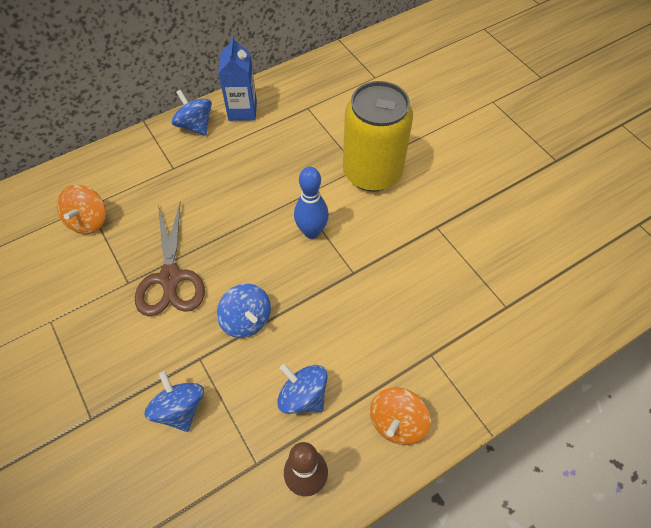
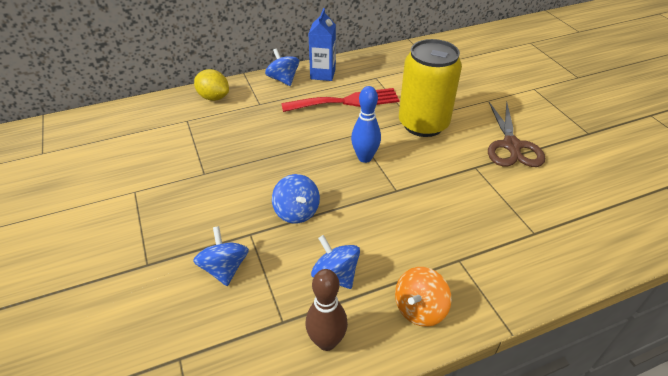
camera: 10 degrees right, 15 degrees down
orange spinning top [57,185,106,234] -> none
brown scissors [135,203,205,316] -> brown scissors moved to [488,101,545,167]
none -> yellow lemon [194,69,229,101]
none -> red fork [281,88,400,112]

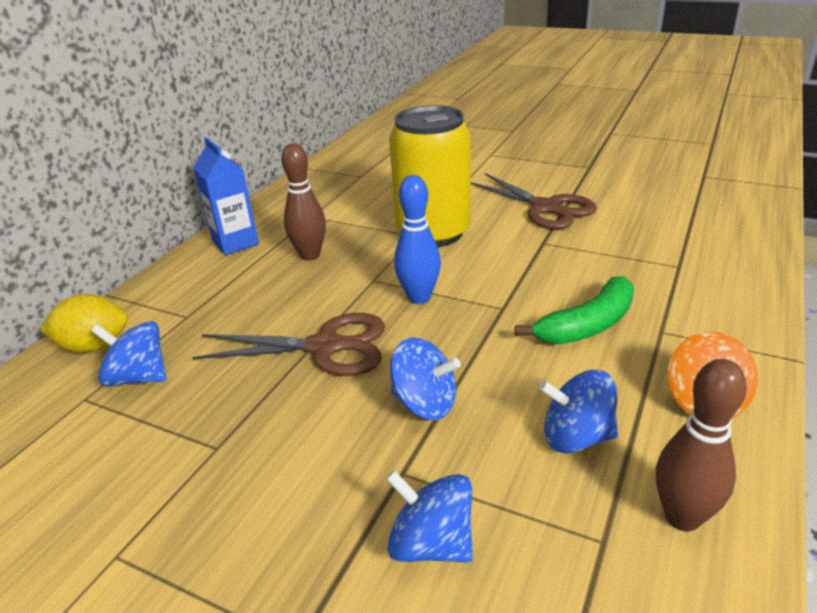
camera: 40 degrees left, 10 degrees down
blue spinning top [265,48,299,86] -> blue spinning top moved to [91,321,167,387]
red fork [281,88,400,112] -> brown bowling pin [281,143,326,260]
none -> brown scissors [192,313,385,376]
none -> green banana [515,276,634,344]

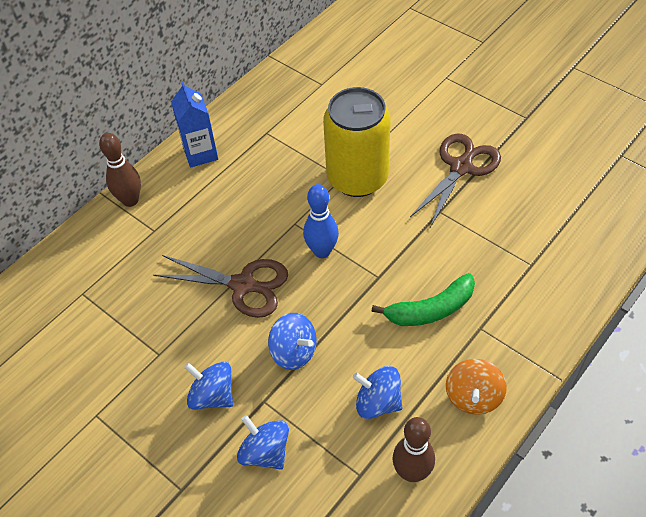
camera: 15 degrees right, 20 degrees up
yellow lemon [40,294,128,353] -> none
blue spinning top [91,321,167,387] -> blue spinning top moved to [184,362,233,410]
brown bowling pin [281,143,326,260] -> brown bowling pin moved to [99,133,141,207]
brown scissors [471,173,597,229] -> brown scissors turned 120 degrees counterclockwise [410,133,501,227]

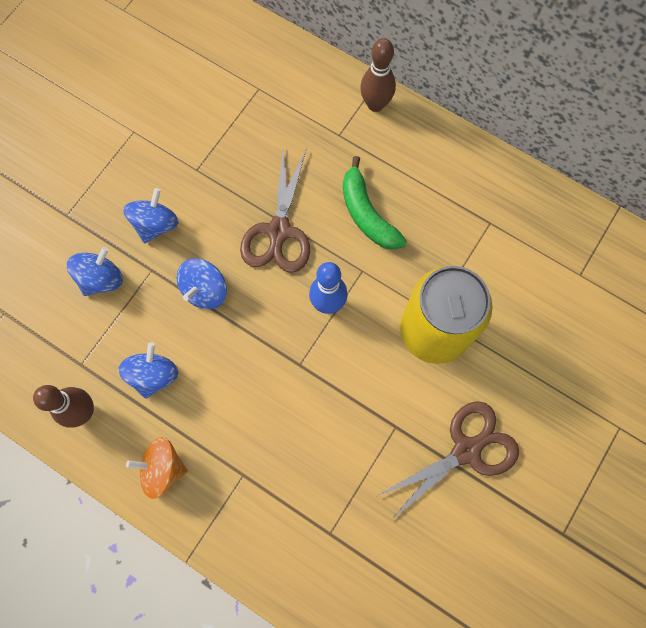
camera: 80 degrees right, 20 degrees up
blue carton [171,81,218,168] -> none
green banana [371,273,475,326] -> green banana moved to [343,156,407,250]
brown scissors [410,133,501,227] -> brown scissors turned 60 degrees counterclockwise [377,401,519,520]

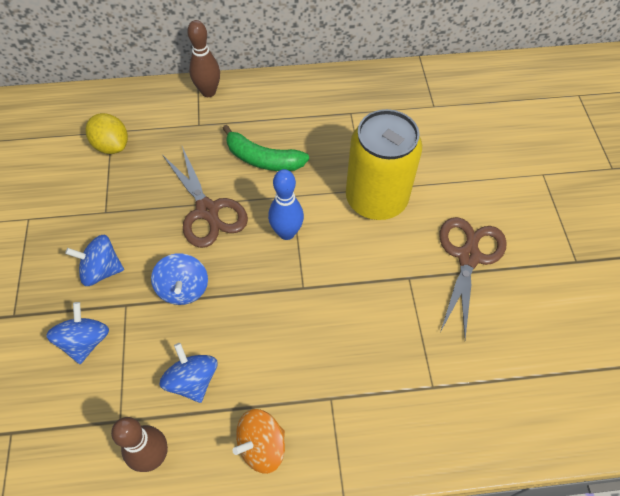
camera: 40 degrees left, 15 degrees down
blue spinning top [123,188,179,243] -> blue spinning top turned 75 degrees counterclockwise [65,235,124,286]
none -> yellow lemon [85,113,128,154]

